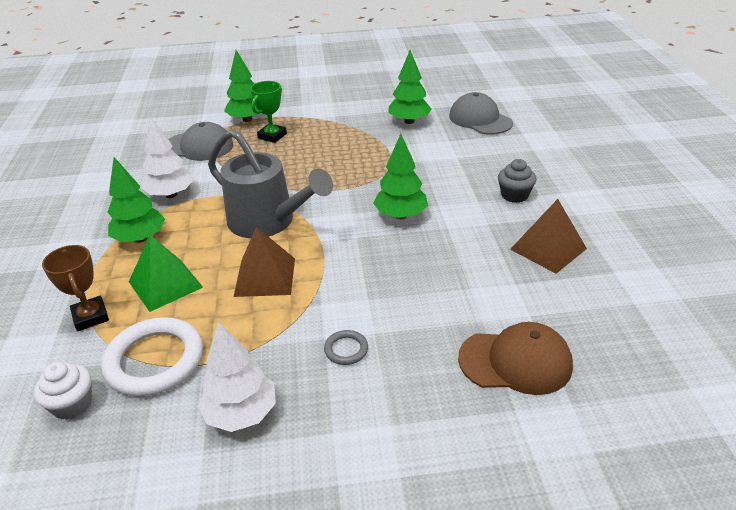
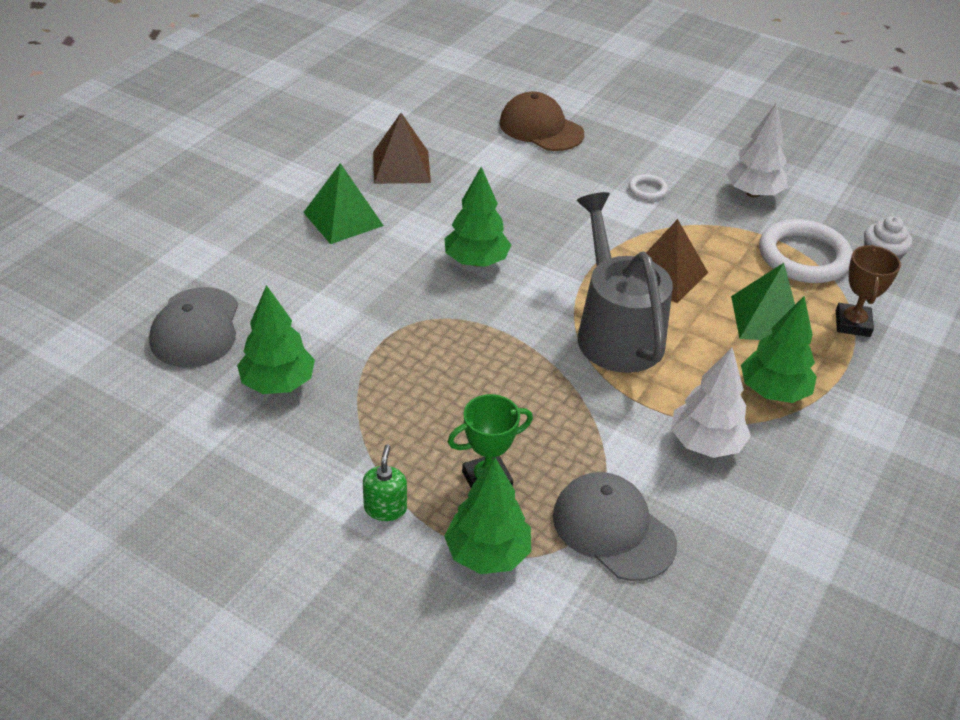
camera: 145 degrees left, 5 degrees up
grey ring [324,330,368,365] -> white ring [628,174,668,200]
grey cupcake [498,159,537,203] -> green pyramid [303,163,384,244]
none -> green soap dispenser [363,444,407,521]

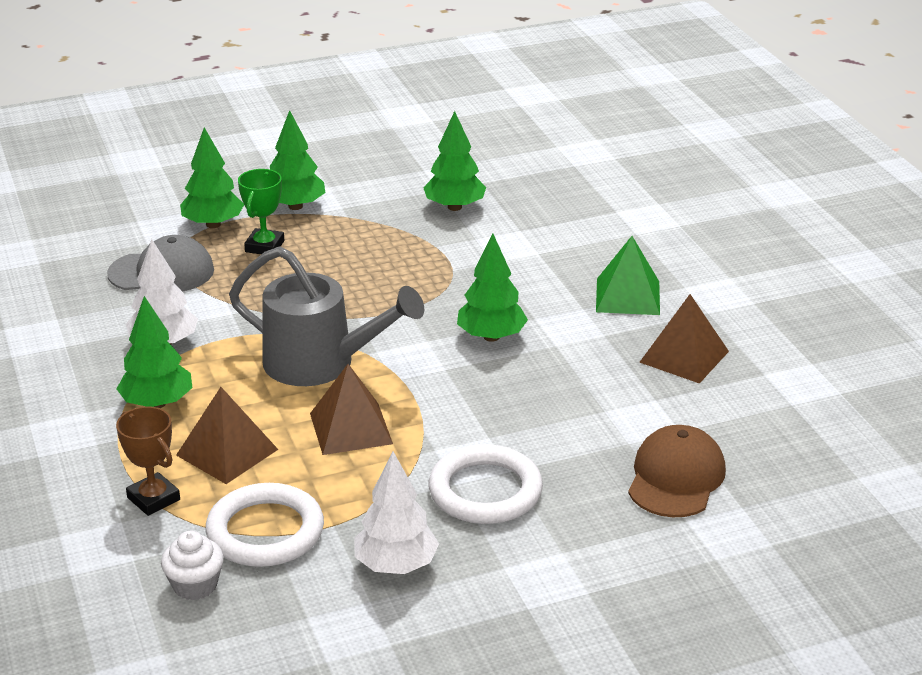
camera: 130 degrees right, 10 degrees down
grey cap [149,287,238,367] -> none
green soap dispenser [363,444,407,521] -> green tree [270,110,325,210]
brown cap [500,92,584,151] -> brown cap turned 60 degrees counterclockwise [628,425,726,517]
white ring [628,174,668,200] -> white ring [429,444,543,524], size x2.21
green pyramid [731,263,795,340] -> brown pyramid [176,387,278,484]

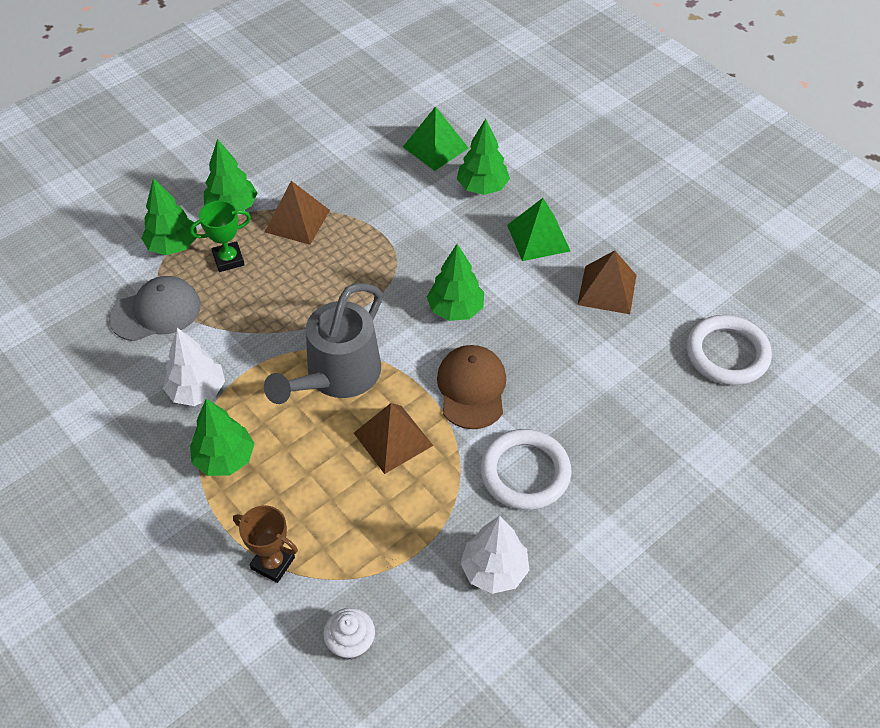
camera: 20 degrees left, 20 degrees up
brown pyramid [176,387,278,484] -> brown pyramid moved to [265,181,330,245]
white ring [205,483,324,567] -> white ring moved to [687,315,772,385]
grey watering can [229,246,424,386] -> grey watering can turned 120 degrees clockwise [264,283,382,404]
green trophy [238,169,284,254] -> green trophy turned 75 degrees clockwise [190,200,251,272]
green tree [423,111,486,211] -> green tree moved to [457,119,510,195]
brown cap [628,425,726,517] -> brown cap moved to [437,345,506,429]
none -> green pyramid [403,106,469,171]

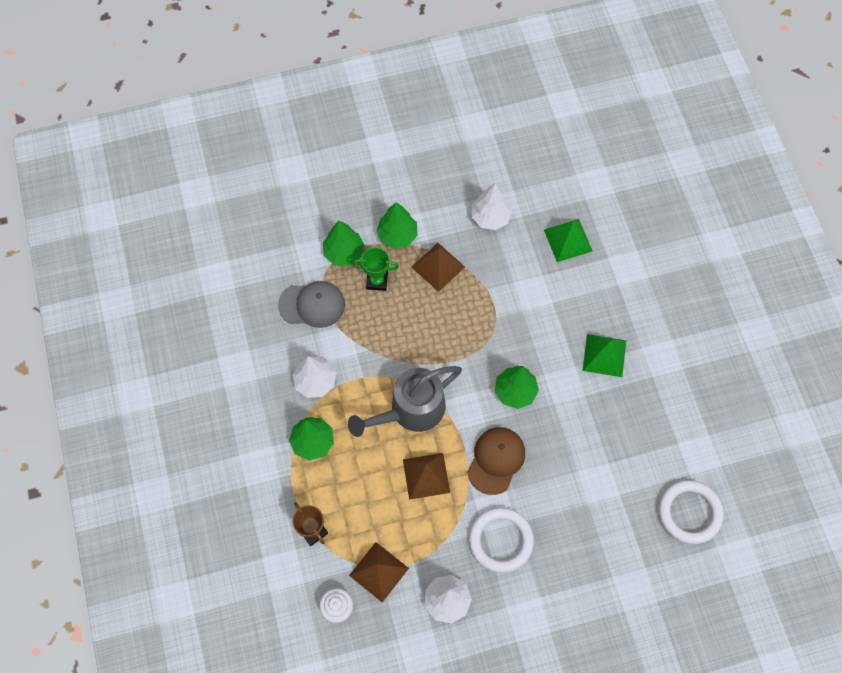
camera: 25 degrees right, 15 degrees up
green tree [457,119,510,195] -> none
brown pyramid [577,250,636,314] -> brown pyramid moved to [349,542,409,602]
none -> white tree [472,183,512,230]

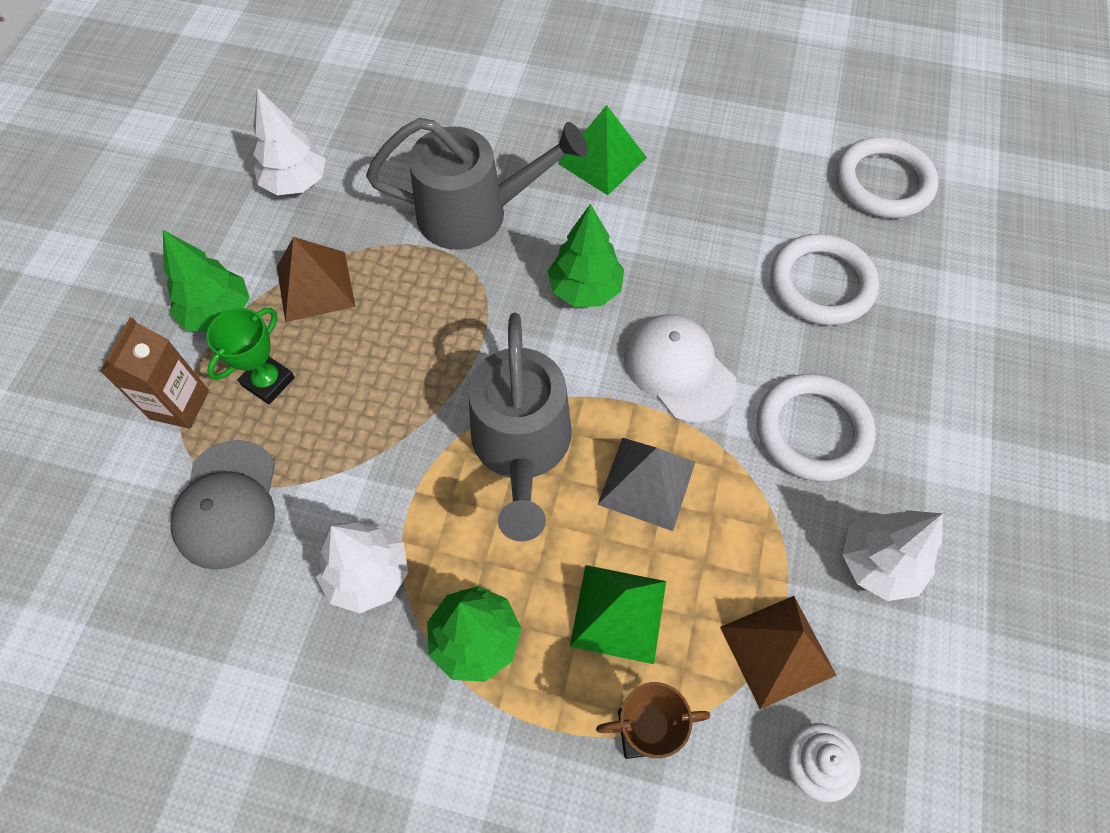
camera: 60 degrees left, 5 degrees down
grey cap [278,281,345,328] -> grey cap turned 150 degrees clockwise [170,440,275,570]
green tree [323,220,364,266] -> brown carton [100,317,209,429]
brown pyramid [403,453,450,500] -> grey pyramid [598,438,695,531]
brown cap [467,427,525,495] -> white cap [624,314,737,423]
green pyramid [544,219,593,262] -> green pyramid moved to [570,565,666,664]
none -> grey watering can [366,118,588,250]
none -> white ring [771,234,879,326]

